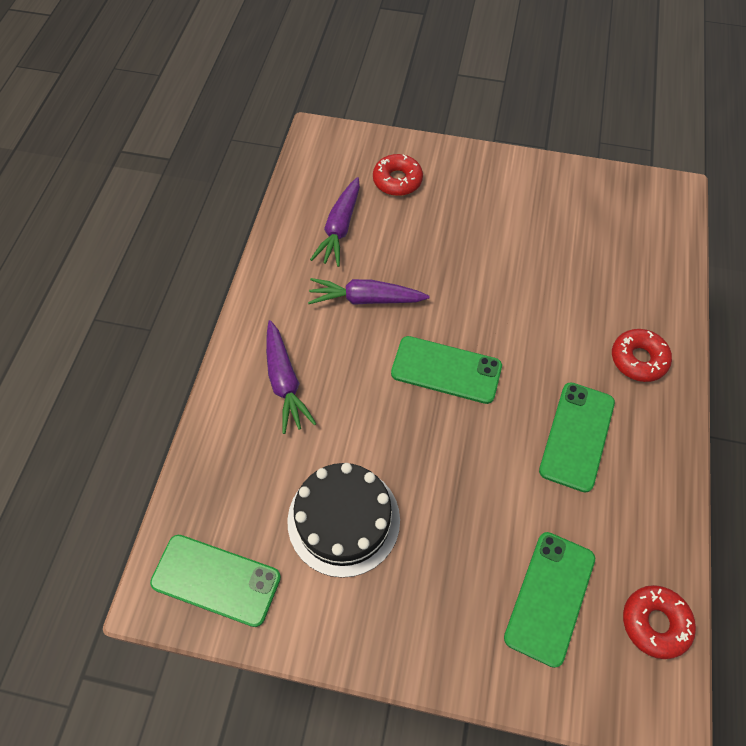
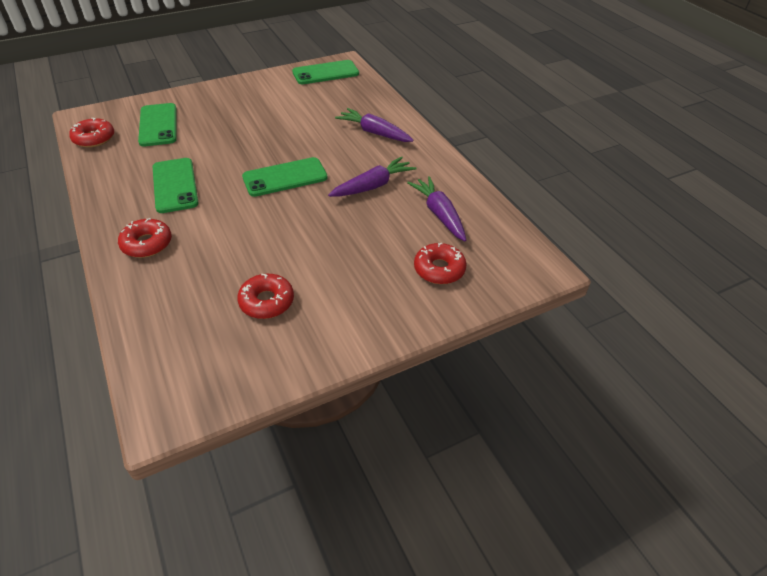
camera: 140 degrees right, 15 degrees down
black cake [287,463,400,578] -> none
none -> red donut [237,274,294,319]

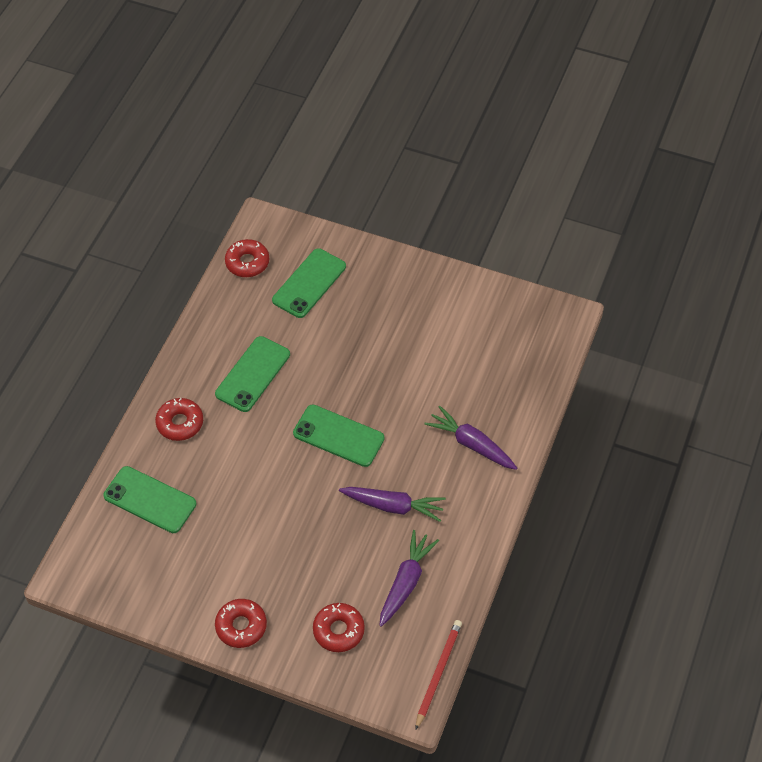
camera: 50 degrees right, 10 degrees up
red donut [237,274,294,319] -> red donut moved to [215,599,267,648]
green phone [292,60,359,84] -> green phone moved to [103,466,196,533]
purple carrot [335,108,414,142] -> purple carrot turned 45 degrees counterclockwise [424,406,517,470]
none -> red pencil [415,620,462,730]

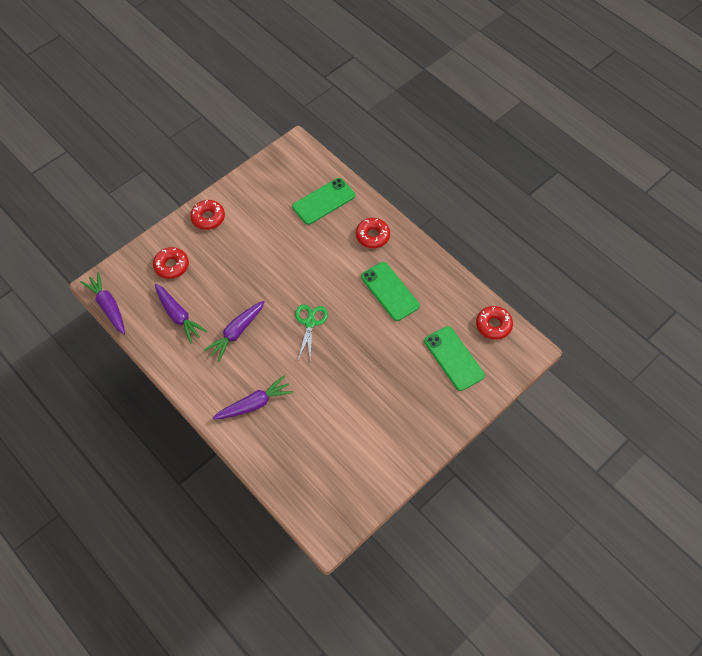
camera: 115 degrees right, 5 degrees up
green phone [293,405,385,467] -> green scissors [295,304,328,360]
red pencil [415,620,462,730] -> purple carrot [81,272,125,334]

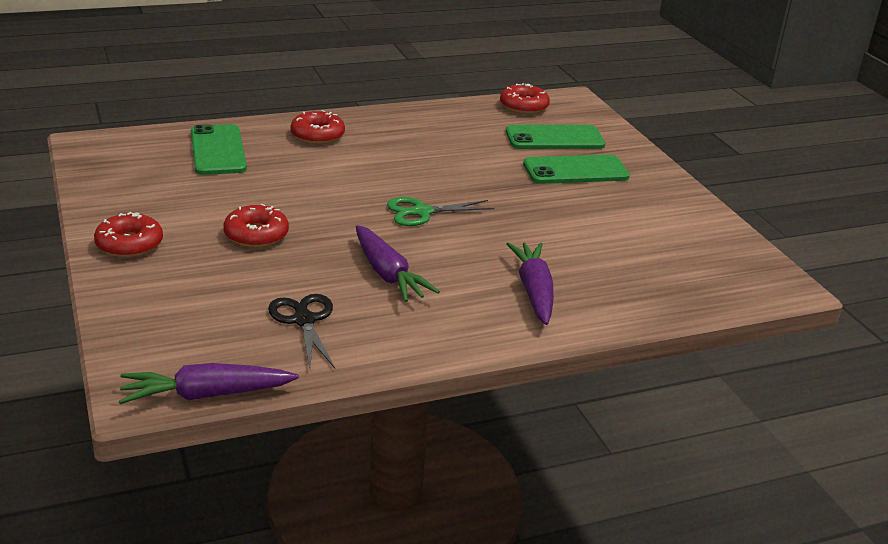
camera: 70 degrees left, 30 degrees down
red donut [153,247,189,279] -> red donut moved to [223,204,289,248]
purple carrot [155,284,208,343] -> black scissors [268,294,335,369]
green scissors [295,304,328,360] -> green scissors turned 45 degrees counterclockwise [387,197,494,226]
green phone [361,262,420,321] -> green phone moved to [523,154,630,184]

